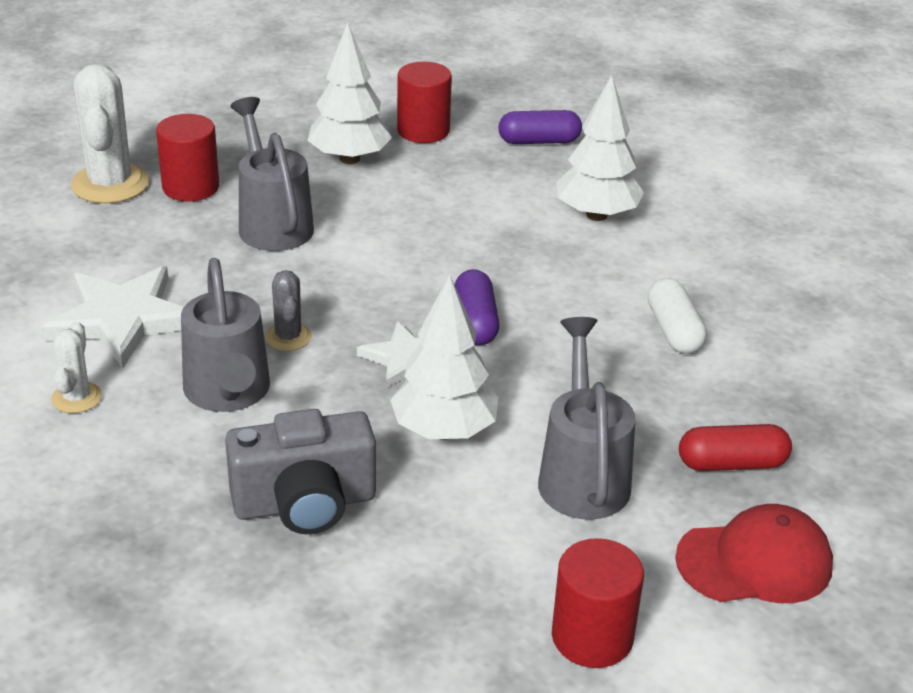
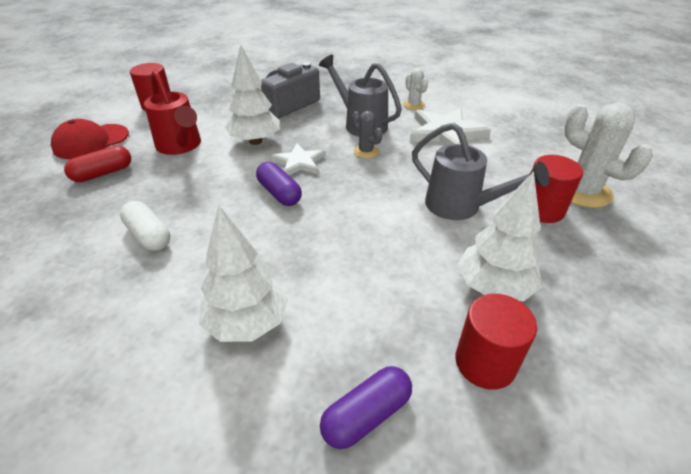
camera: 150 degrees right, 5 degrees up
grey watering can [538,317,635,520] -> red watering can [144,70,201,155]

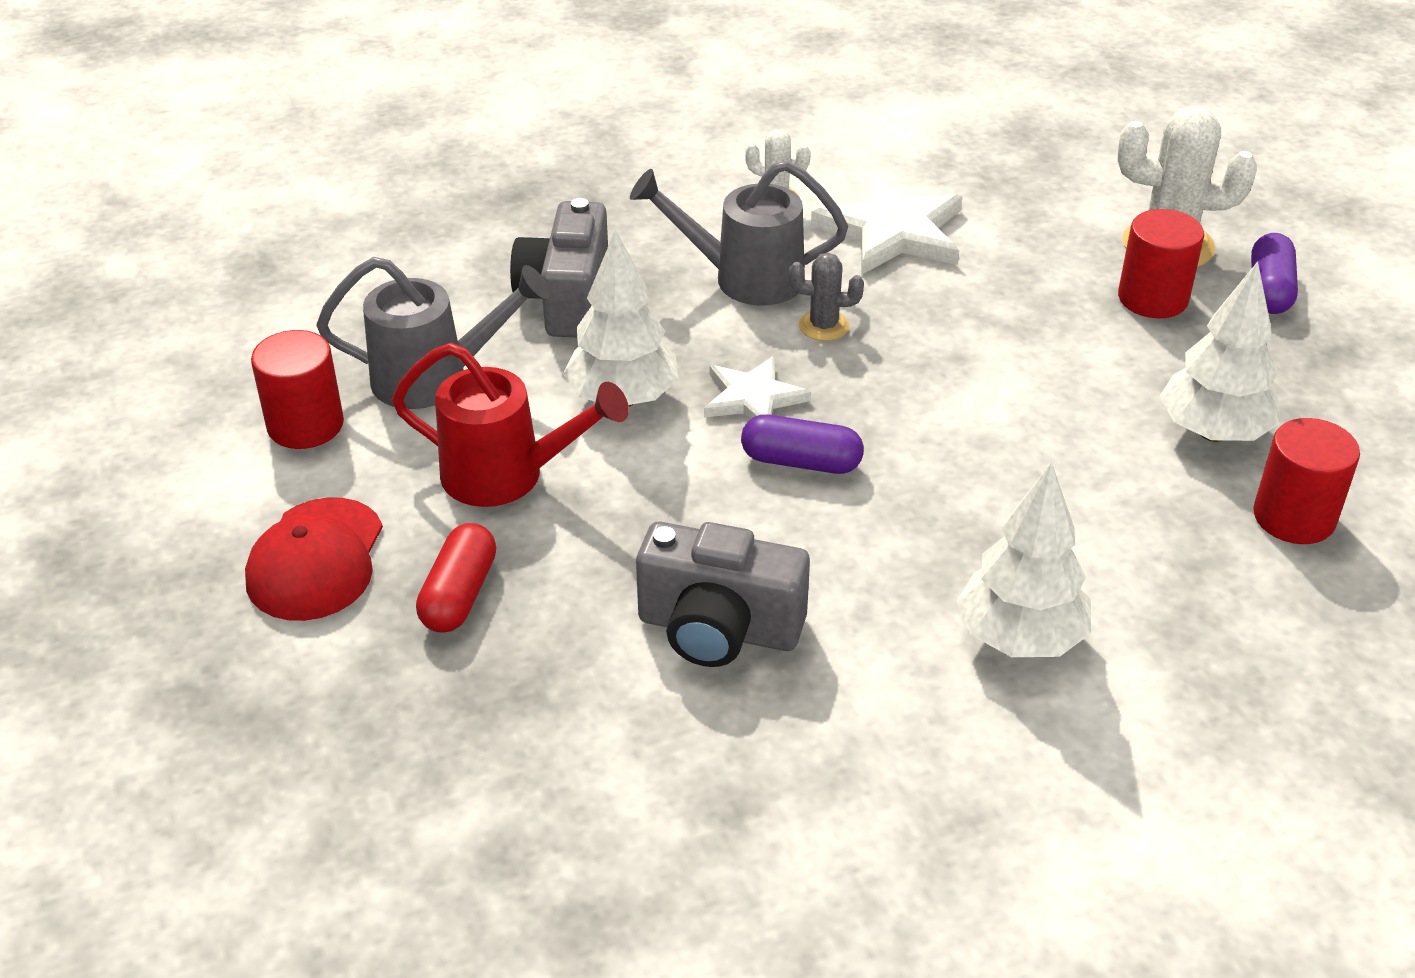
camera: 40 degrees left, 0 degrees up
white capsule [120,201,170,251] -> grey camera [636,522,810,667]
purple capsule [320,366,412,449] -> purple capsule moved to [1251,233,1298,314]
grey watering can [412,122,549,220] -> grey watering can moved to [316,257,550,409]

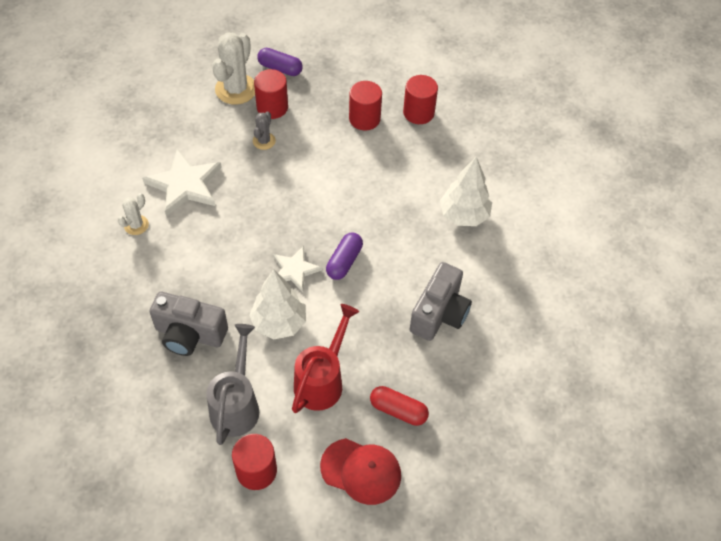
camera: 80 degrees left, 15 degrees up
grey watering can [630,161,848,306] -> none
grey cactus [789,253,864,341] -> grey cactus moved to [253,111,276,150]
white tree [1160,261,1280,442] -> red cylinder [349,81,382,130]

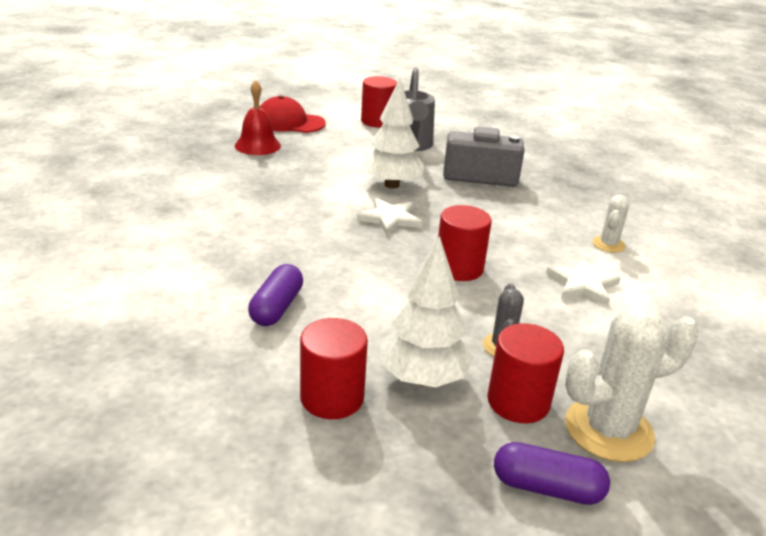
camera: 170 degrees right, 25 degrees down
white star [142,149,222,216] -> white star [546,259,621,306], size x0.62
white cactus [212,33,255,105] -> white cactus turned 60 degrees clockwise [565,304,699,462]
red watering can [292,304,359,413] -> none
purple capsule [326,233,363,280] -> purple capsule moved to [248,264,303,326]
red capsule [370,386,429,426] -> red bell [235,80,281,155]
red cylinder [403,75,438,124] -> red cylinder moved to [438,205,492,281]
grey camera [410,262,472,341] -> none
white tree [440,157,492,226] -> white tree moved to [380,236,474,387]

